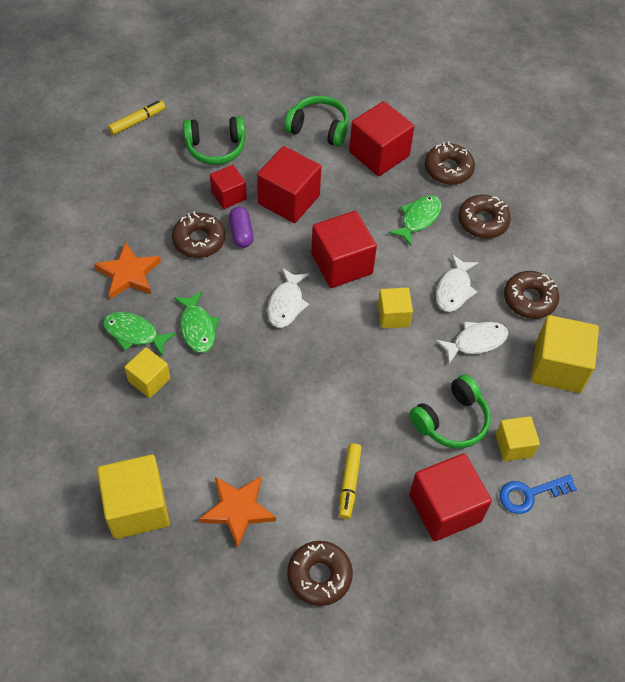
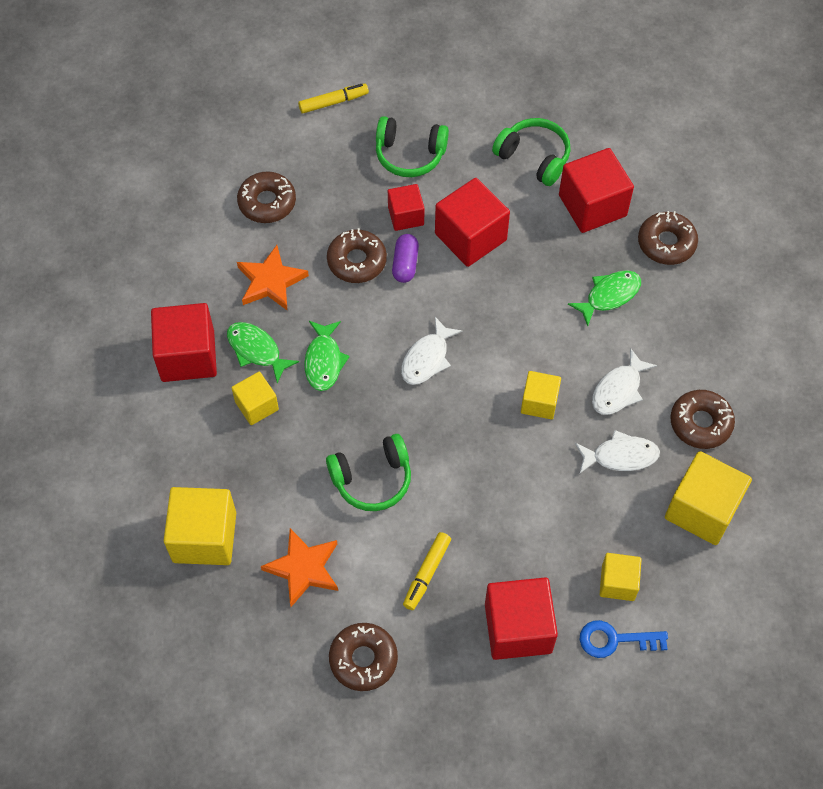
camera: 20 degrees right, 5 degrees up
red cube [311,211,377,288] -> red cube moved to [151,303,217,382]
green headphones [409,374,491,448] -> green headphones moved to [326,434,411,511]
brown donut [458,195,511,238] -> brown donut moved to [237,171,296,223]

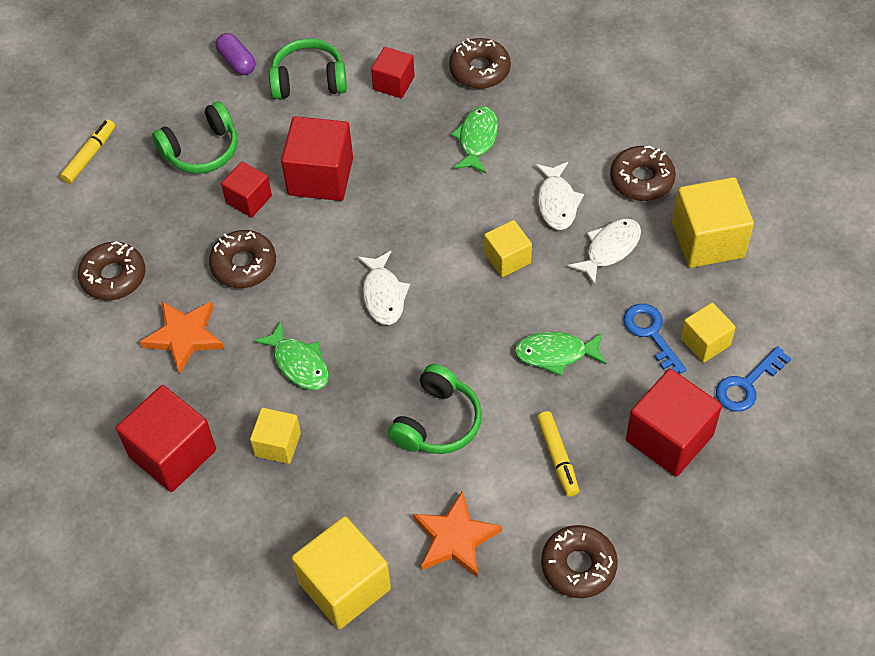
camera: 40 degrees left, 5 degrees down
green fish [227,322,299,383] -> green fish moved to [514,332,606,376]
purple capsule [392,234,419,283] -> purple capsule moved to [216,33,256,75]
red cube [559,148,634,233] -> red cube [371,47,415,98], size x0.59
none -> blue key [623,304,687,374]

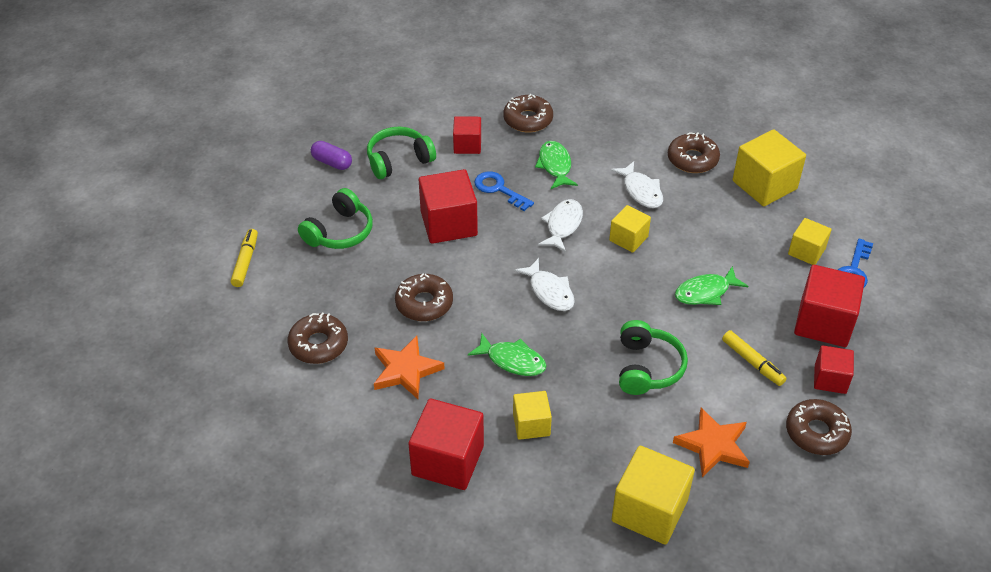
camera: 25 degrees left, 10 degrees down
red cube [221,162,272,218] -> red cube moved to [814,345,854,394]
white fish [568,219,641,285] -> white fish moved to [538,199,583,252]
blue key [623,304,687,374] -> blue key moved to [474,171,534,211]

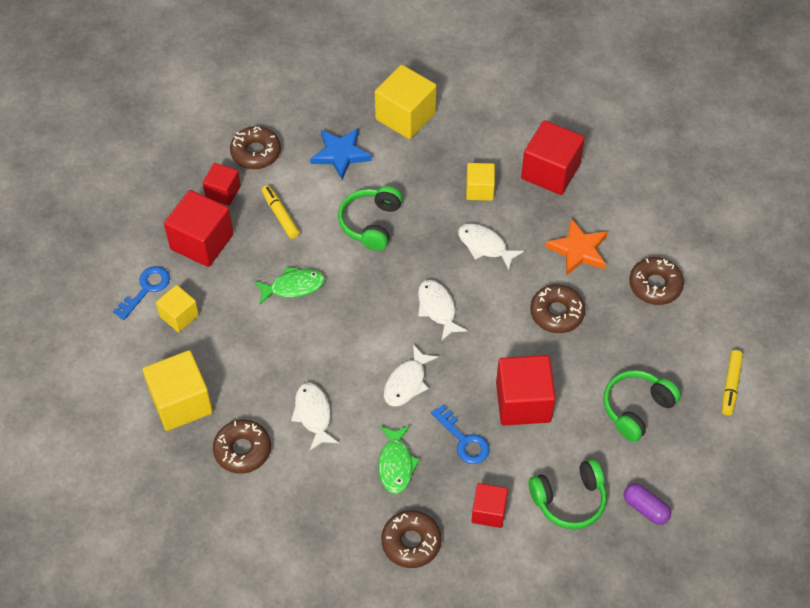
camera: 170 degrees left, 10 degrees up
green fish [468,333,547,376] -> white fish [458,223,524,270]
yellow cube [609,205,651,253] -> none
orange star [673,408,750,477] -> blue star [310,128,372,179]

